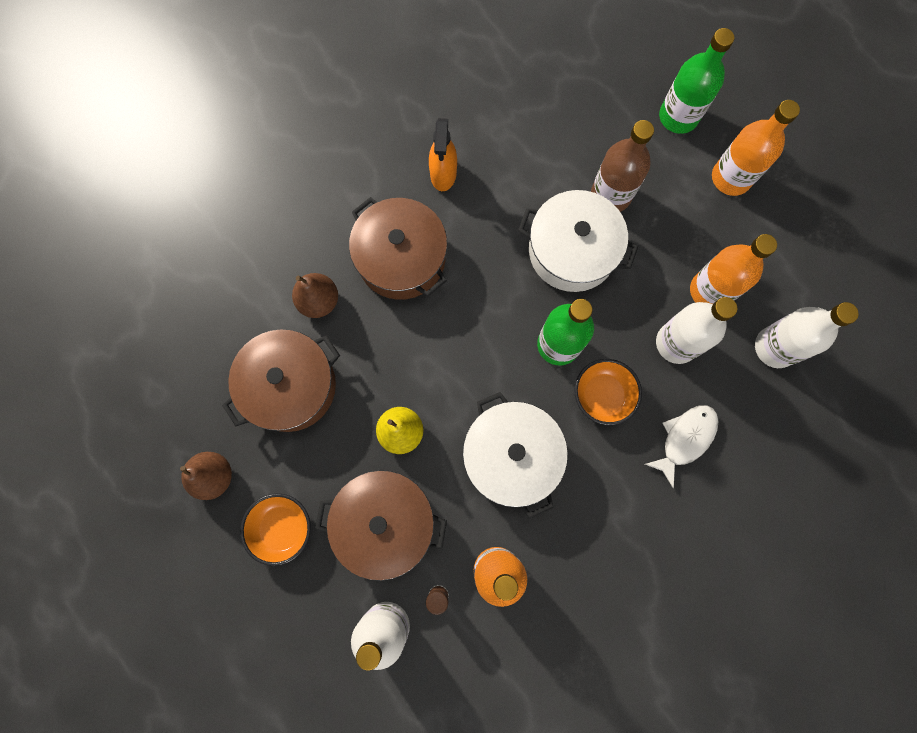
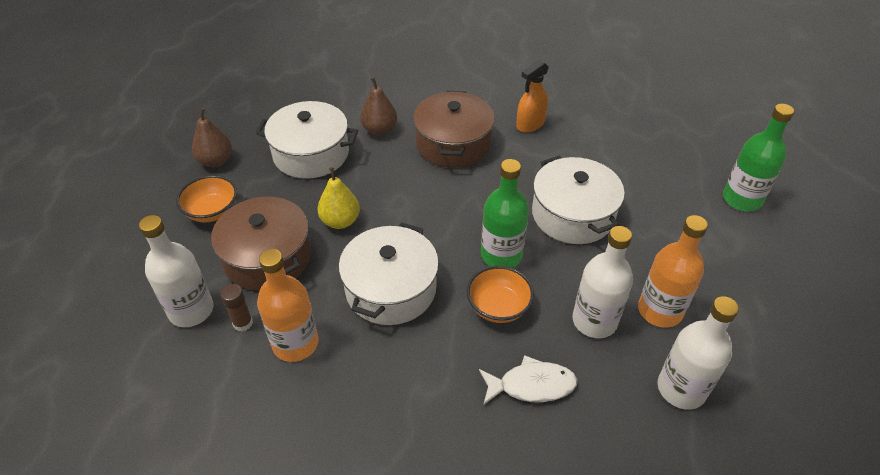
camera: 45 degrees right, 30 degrees down
brown pot [222,330,340,432] -> white pot [256,101,358,179]
brown bottle [591,120,654,212] -> none
orange bottle [712,100,800,196] -> none

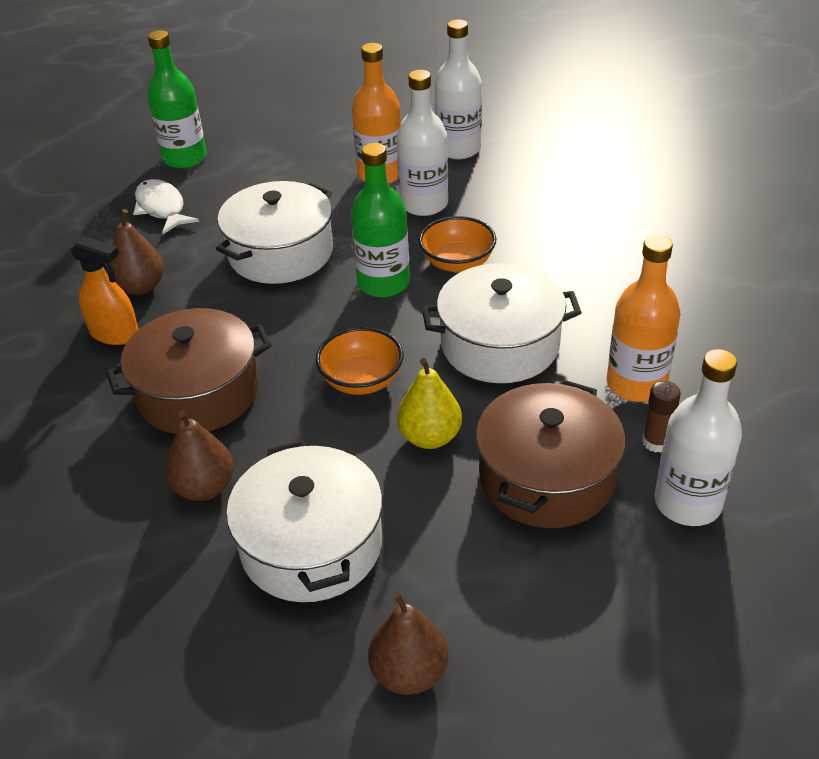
camera: 115 degrees left, 5 degrees down
orange bowl [176,175,237,222] -> orange bowl moved to [315,327,404,395]
white fish [479,355,577,405] -> white fish moved to [133,179,199,234]
none -> brown pear [109,209,164,295]

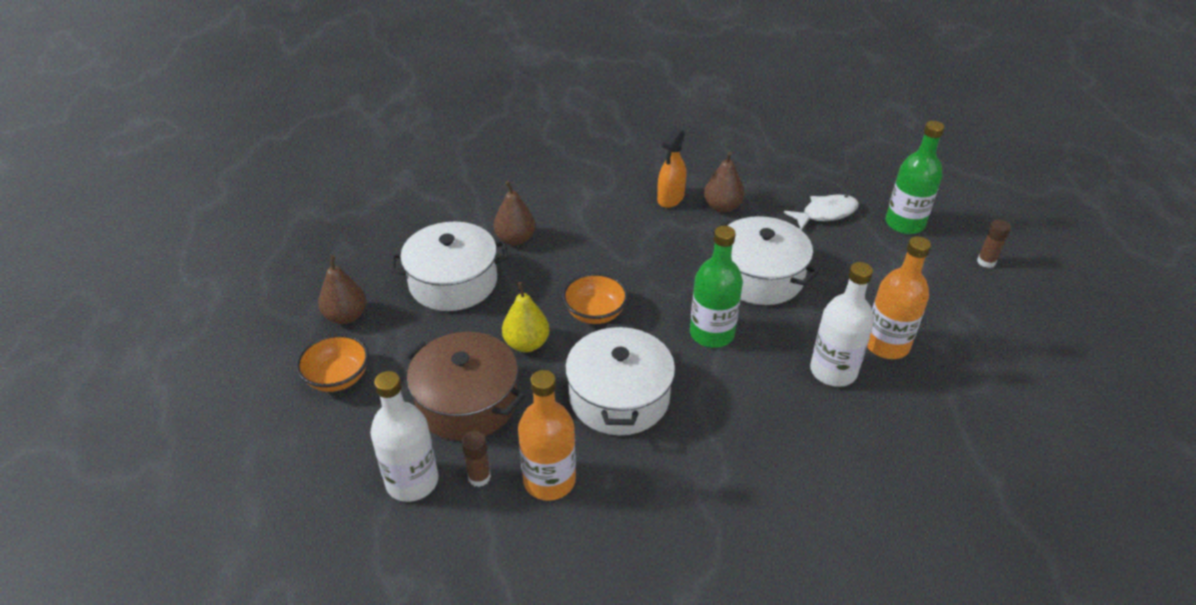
camera: 95 degrees right, 0 degrees up
brown pot [106,308,272,434] -> none
orange bowl [419,216,496,273] -> orange bowl moved to [296,334,369,392]
white bottle [435,20,482,160] -> none
none -> brown glue stick [977,219,1011,268]

